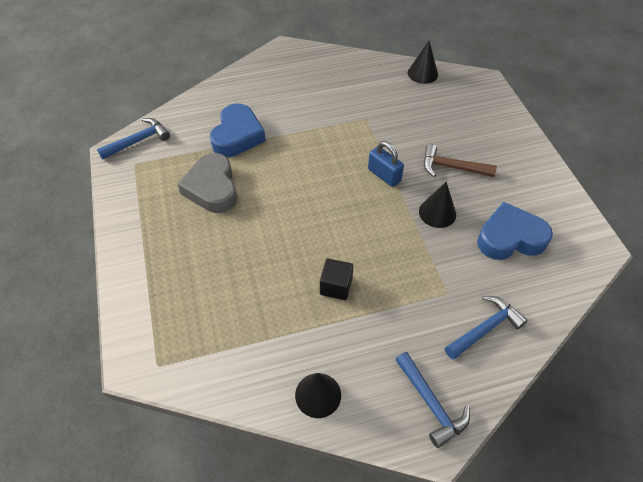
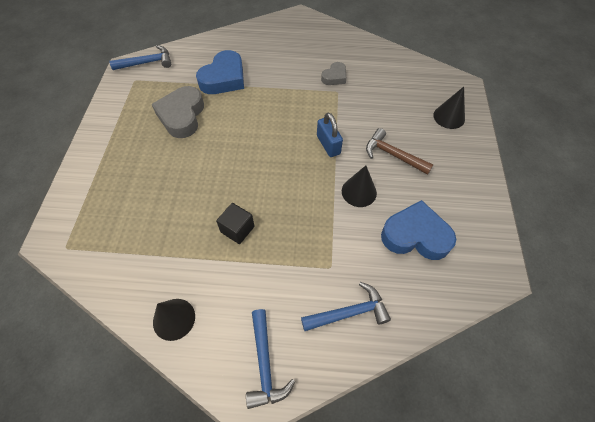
camera: 20 degrees right, 5 degrees up
black cone [408,41,438,84] -> black cone moved to [433,87,465,129]
none -> grey heart [321,62,346,85]

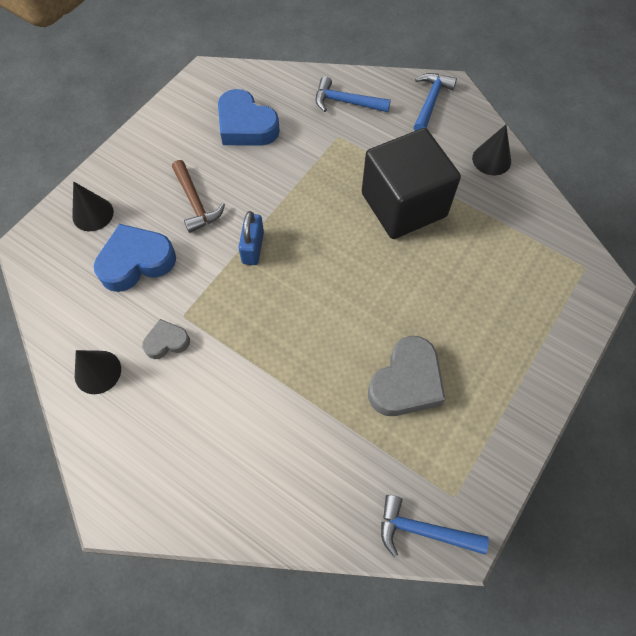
camera: 150 degrees left, 5 degrees up
blue heart [196,50,244,94] -> blue heart moved to [94,224,176,292]
black cube [216,203,254,244] -> black cube [362,128,461,239], size x2.38
black cone [342,166,377,207] -> black cone moved to [75,350,121,394]

